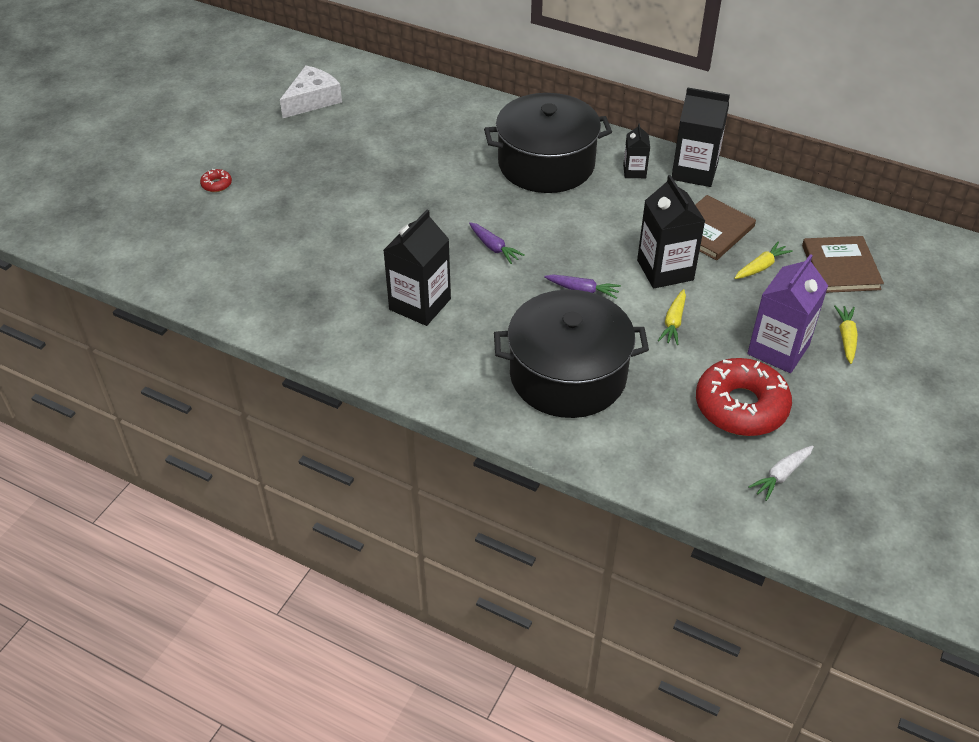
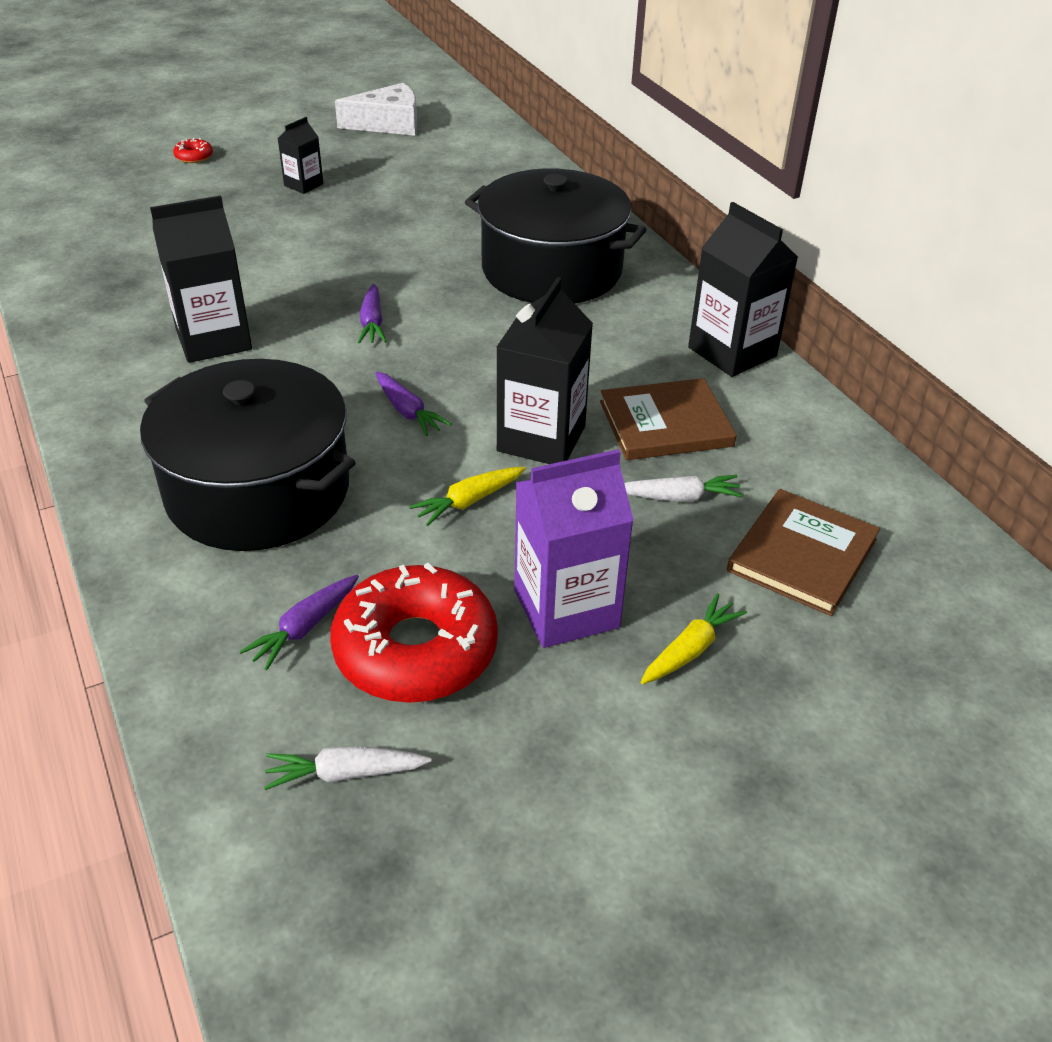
camera: 35 degrees right, 5 degrees down
black carton [623,123,650,178] -> black carton moved to [278,117,323,194]
yellow carrot [734,241,793,279] -> white carrot [624,475,744,502]
none -> purple carrot [240,575,359,670]

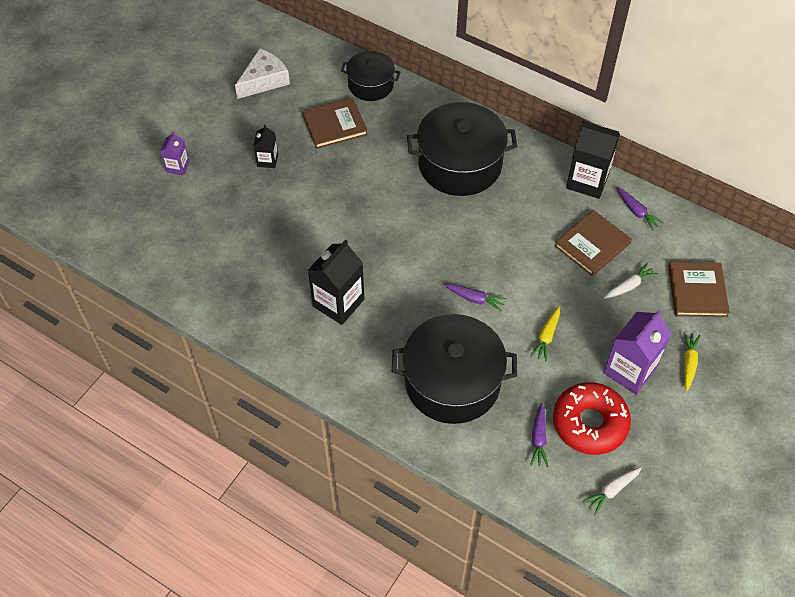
camera: 30 degrees left, 15 degrees up
red donut [173,138,213,163] -> purple carton [160,132,189,176]
purple carrot [358,284,387,344] -> purple carrot moved to [616,187,664,231]
black carton [497,277,593,464] -> none
none -> brown book [302,97,368,149]
none -> black pot [341,51,400,101]

